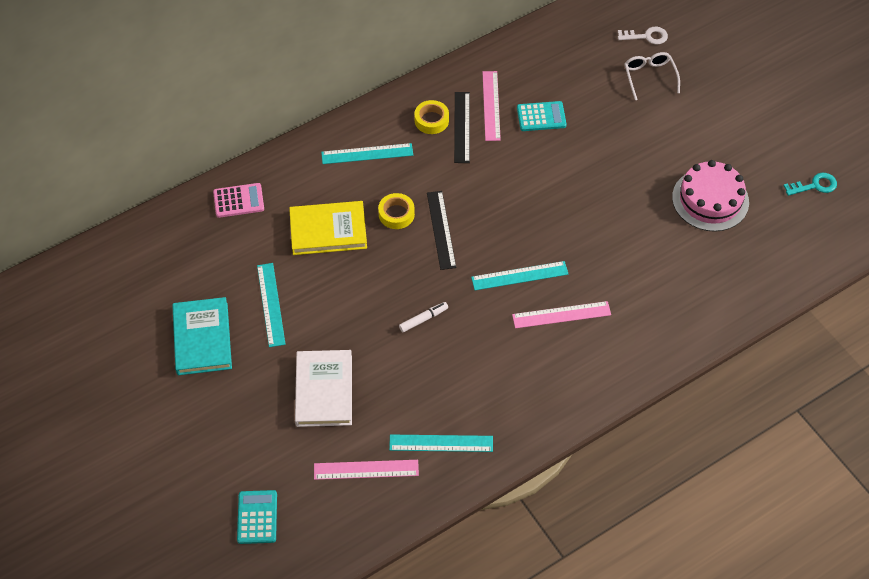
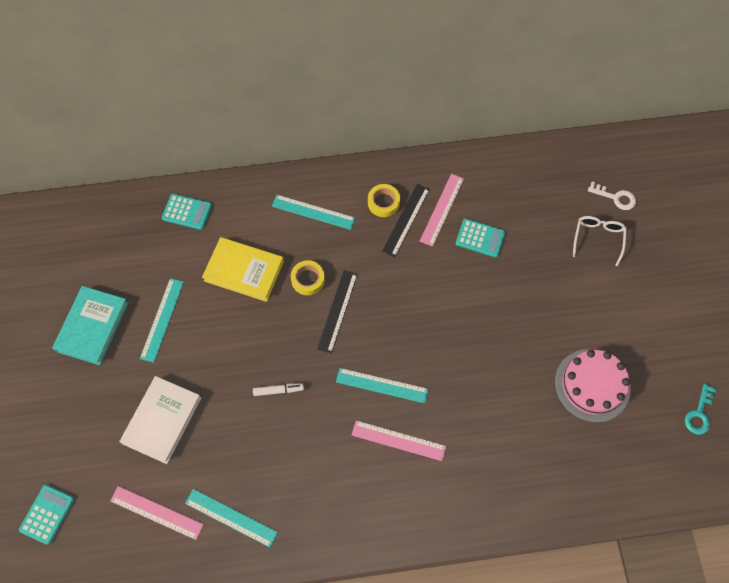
camera: 25 degrees right, 10 degrees up
pink calculator [213,183,264,218] -> turquoise calculator [162,194,212,230]
turquoise key [784,173,837,196] -> turquoise key turned 105 degrees clockwise [685,383,717,435]

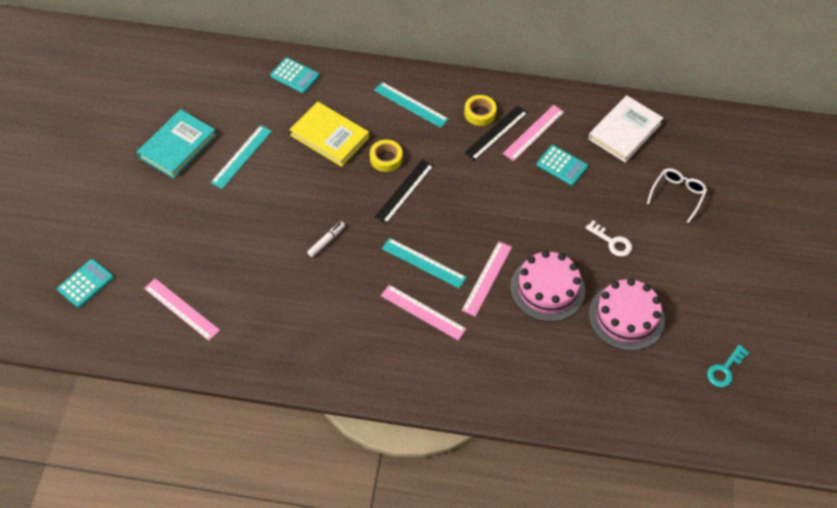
camera: 15 degrees right, 10 degrees down
white book [120,376,201,464] -> white book moved to [588,95,663,163]
turquoise ruler [185,489,278,547] -> none
white marker [253,383,304,396] -> white marker turned 60 degrees counterclockwise [307,222,345,257]
white key [588,181,636,210] -> white key moved to [586,220,632,257]
none -> pink ruler [462,241,512,317]
none -> pink cake [510,250,585,322]

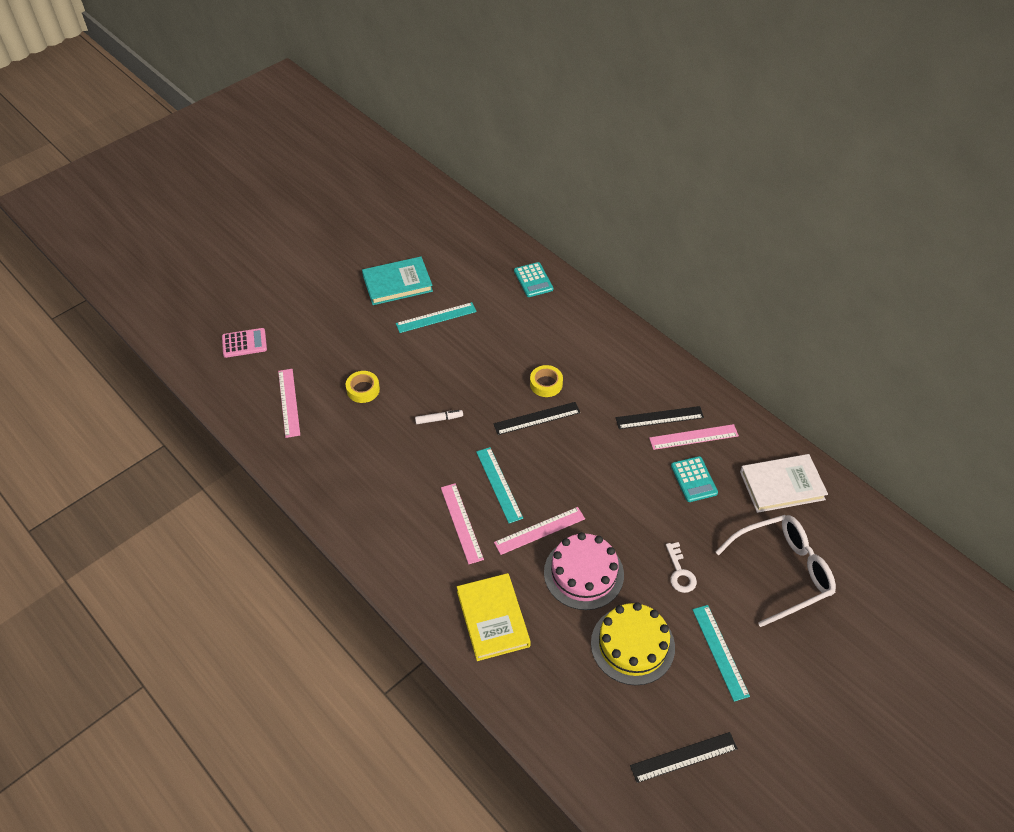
camera: 40 degrees right, 5 degrees down
turquoise calculator [57,259,114,308] -> pink calculator [222,328,267,358]
yellow book [289,101,369,167] -> yellow book moved to [457,573,531,661]
turquoise ruler [374,82,449,128] -> turquoise ruler moved to [692,605,750,702]
yellow tape [464,95,497,126] -> yellow tape moved to [346,371,380,403]
pink cake [589,278,665,351] -> yellow cake [591,602,675,685]
white glasses [647,168,707,223] -> white glasses [716,515,836,627], size x1.75
turquoise key [707,345,750,387] -> black ruler [630,732,738,783]

